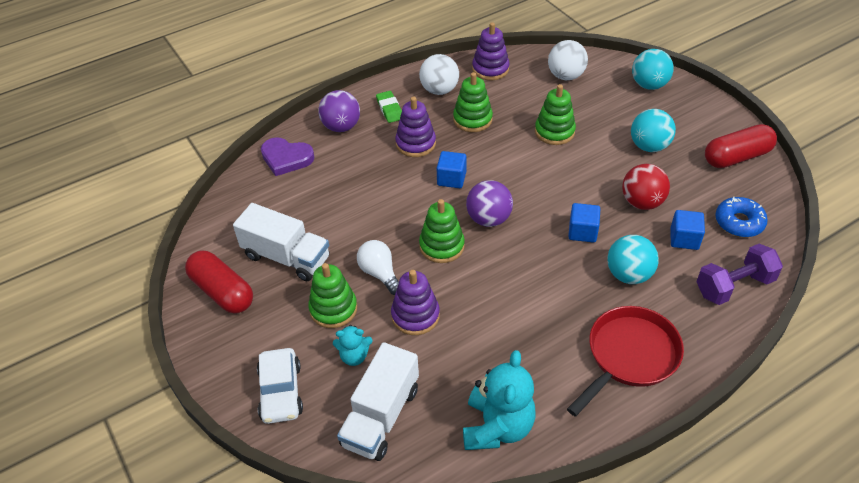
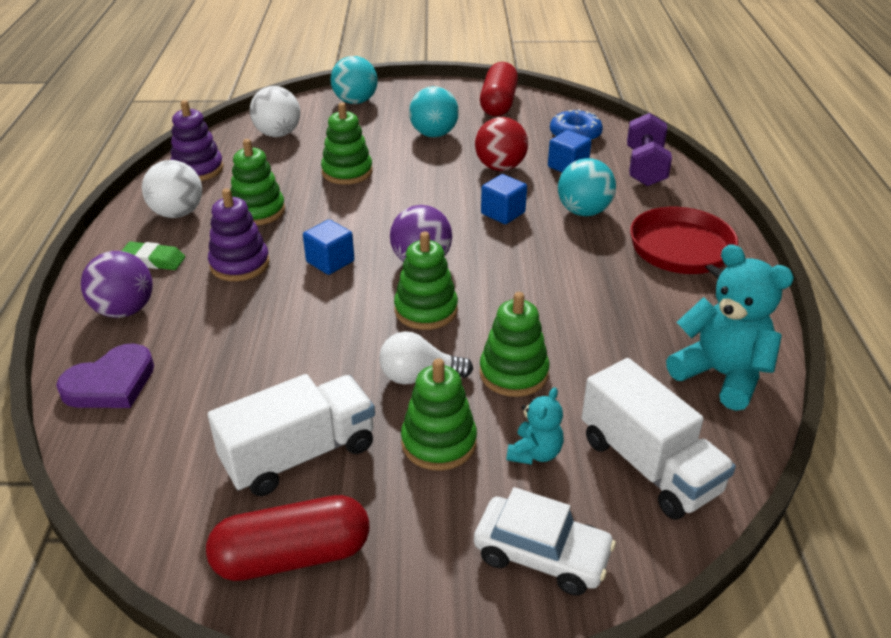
camera: 60 degrees left, 10 degrees down
purple stacking toy [391,270,440,335] -> green stacking toy [480,292,549,397]

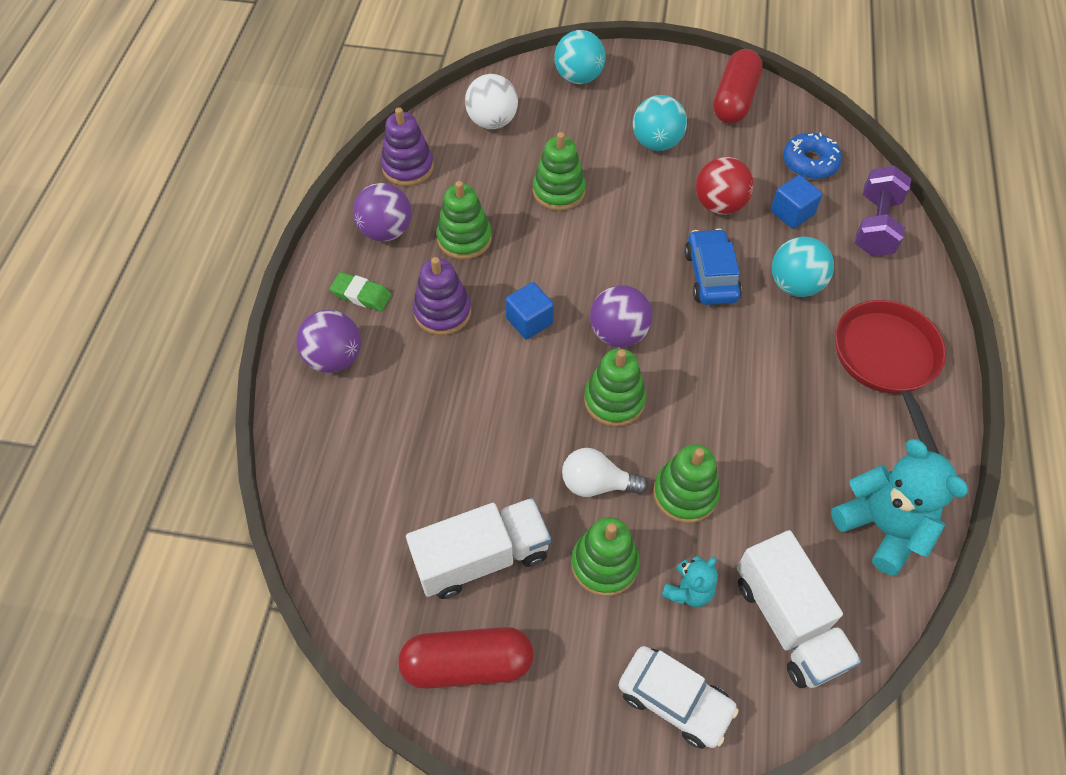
camera: 10 degrees right, 20 degrees up
purple heart [56,343,154,408] -> none
white ball [142,160,202,218] -> purple ball [353,183,412,242]
blue cube [481,174,527,224] -> blue car [685,228,742,305]

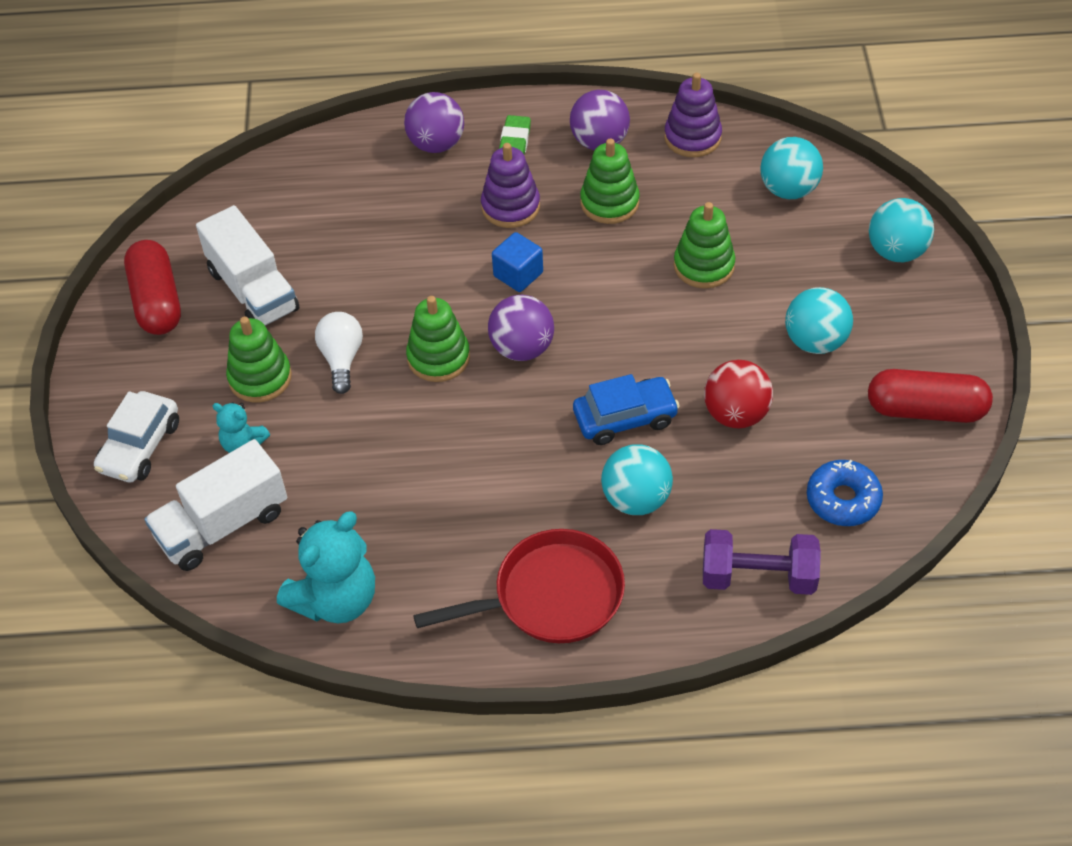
camera: 80 degrees right, 5 degrees down
white ball [465,74,518,129] -> turquoise ball [760,137,823,199]
green stacking toy [653,444,720,523] -> none
blue cube [771,175,822,229] -> none

